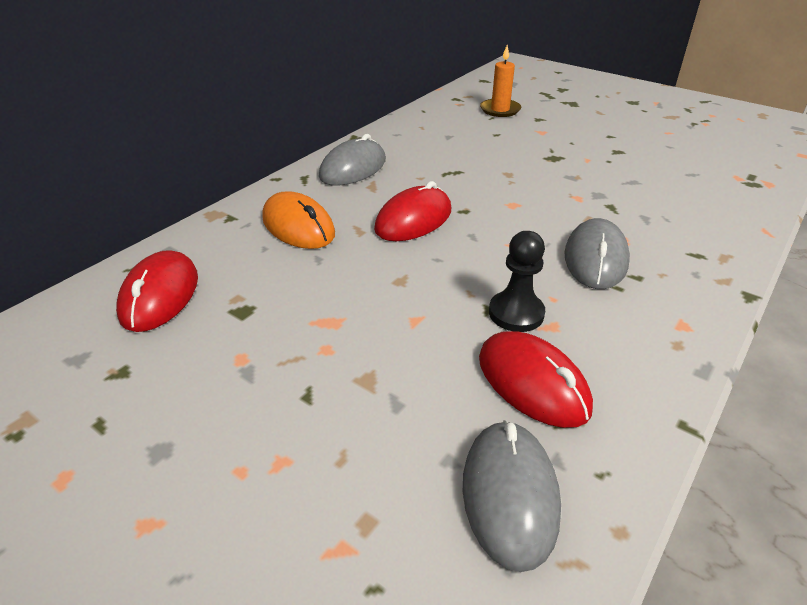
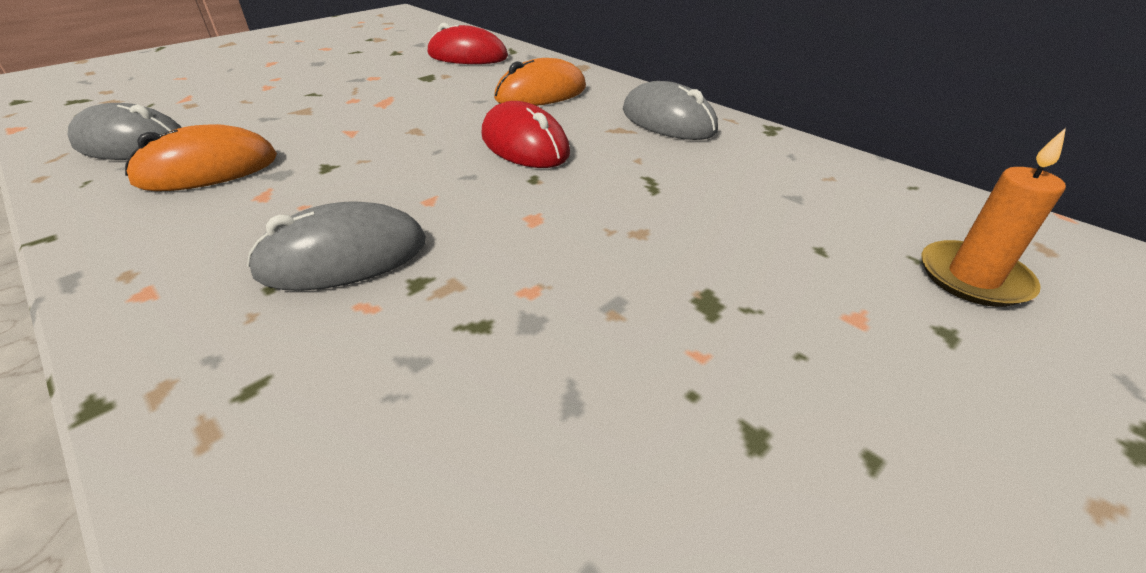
camera: 100 degrees right, 0 degrees up
red mouse [479,331,593,428] -> orange mouse [125,124,277,191]
black pawn [489,231,545,332] -> none
grey mouse [564,218,630,289] -> grey mouse turned 45 degrees counterclockwise [247,201,426,291]

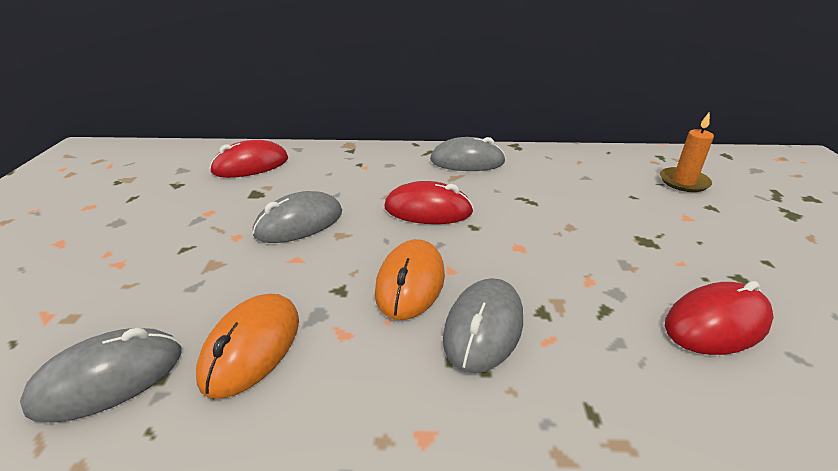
camera: 45 degrees left, 5 degrees down
orange mouse [494,58,586,106] -> orange mouse moved to [375,239,445,320]
none -> grey mouse [253,191,342,243]
none -> red mouse [665,281,774,355]

